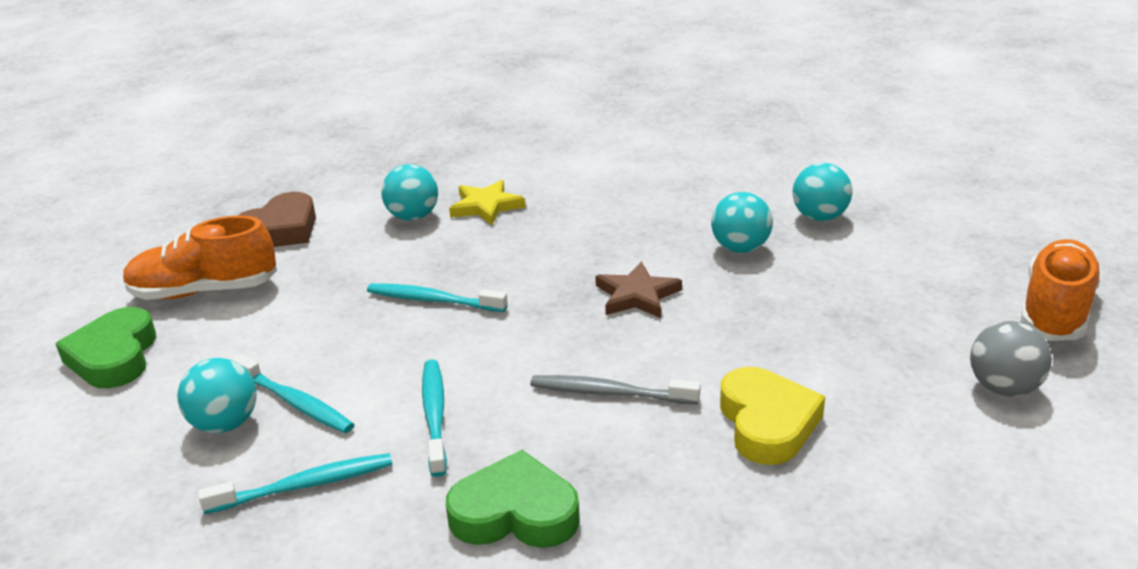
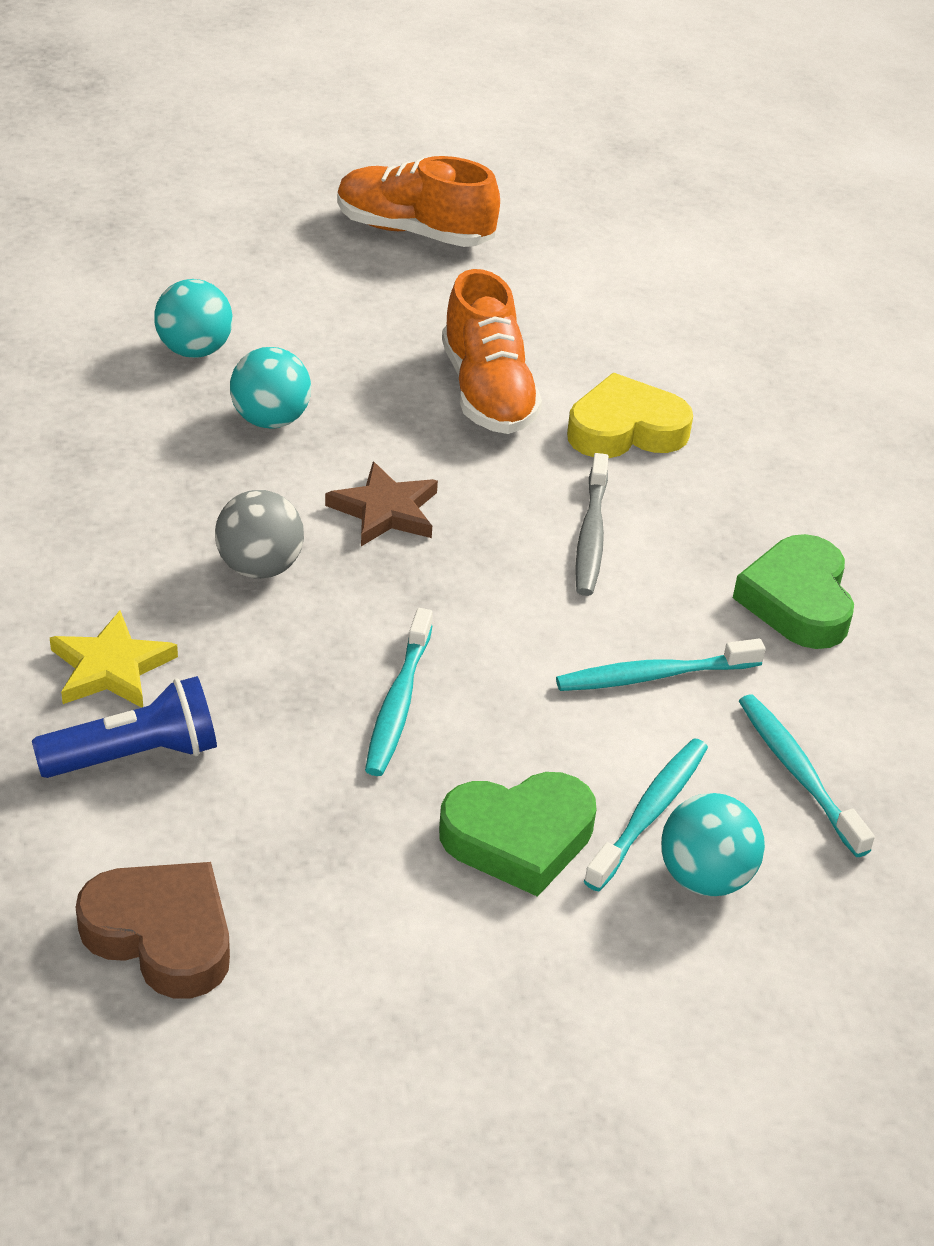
camera: 100 degrees left, 10 degrees up
green heart [55,307,156,388] -> green heart moved to [439,772,596,897]
orange shoe [123,215,277,300] -> orange shoe moved to [442,269,542,434]
turquoise ball [381,164,438,221] -> blue flashlight [32,676,217,778]
grey ball [970,321,1052,397] -> grey ball moved to [215,490,304,579]

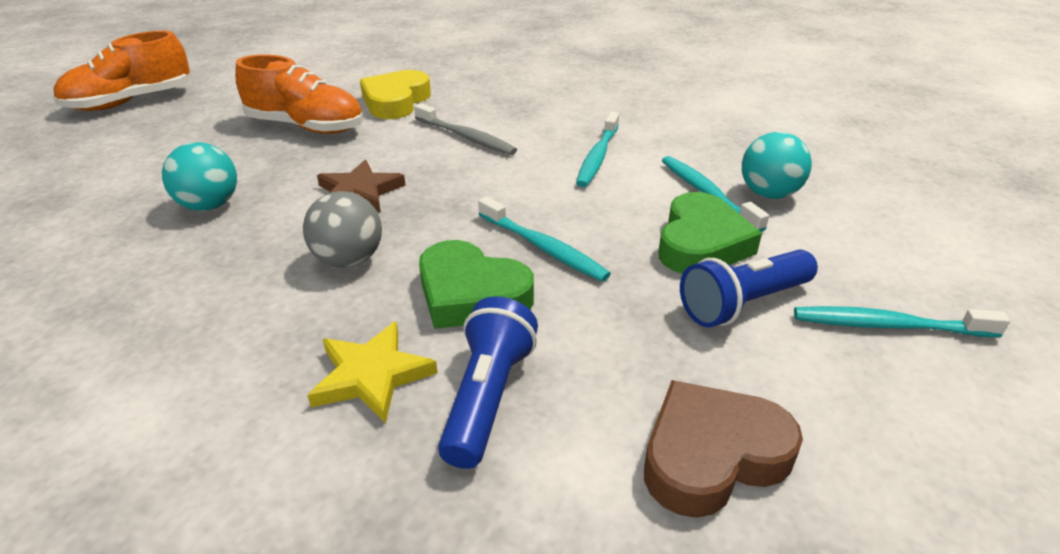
camera: 55 degrees left, 5 degrees down
turquoise ball [154,279,233,358] -> none
green heart [733,534,854,649] -> green heart moved to [419,240,534,329]
turquoise toothbrush [739,694,875,857] -> turquoise toothbrush moved to [794,306,1010,337]
none -> blue flashlight [680,250,818,327]

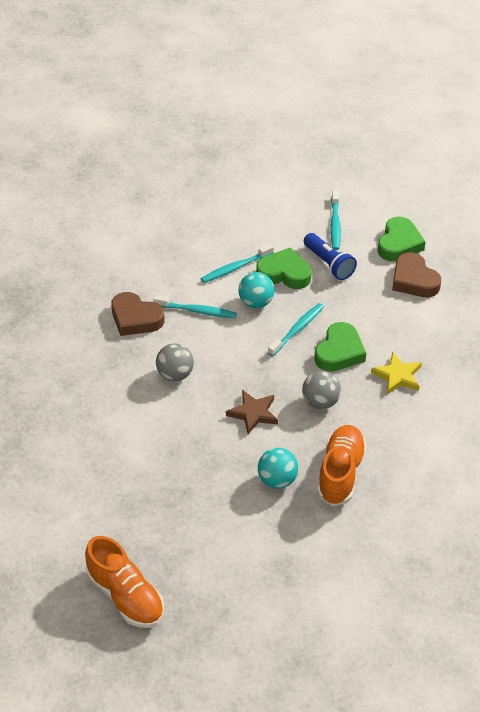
camera: 95 degrees left, 10 degrees up
orange shoe [235,55,363,134] -> orange shoe moved to [317,425,367,506]
yellow heart [360,70,431,119] -> none
grey toothbrush [414,103,517,155] -> grey ball [156,343,194,381]
blue flashlight [438,296,538,469] -> none
turquoise ball [742,132,812,199] -> turquoise ball moved to [239,272,275,308]
none -> brown heart [111,292,164,336]
none -> green heart [377,217,426,261]

